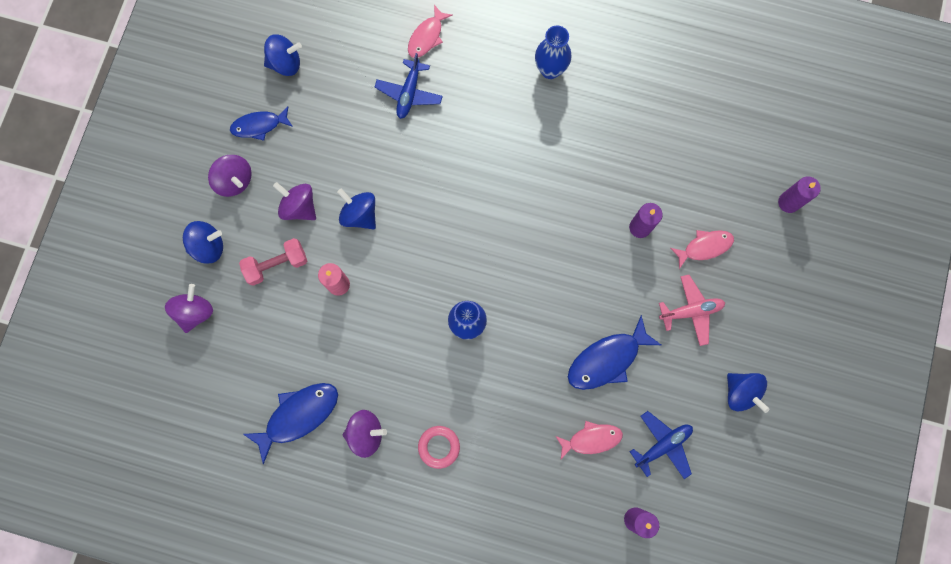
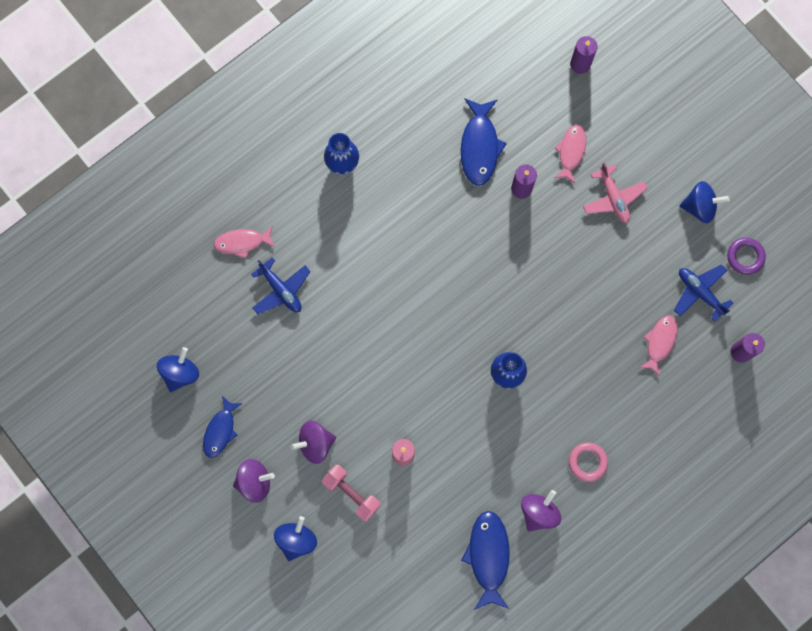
camera: 55 degrees left, 0 degrees up
purple spinning top [165,284,213,333] -> none
pink dumbbell [239,238,307,286] -> pink dumbbell turned 60 degrees counterclockwise [322,465,381,522]
blue spinning top [337,188,376,229] -> none
pink fish [408,5,453,58] -> pink fish turned 105 degrees clockwise [214,227,275,258]
blue fish [568,315,661,390] -> blue fish moved to [461,98,507,186]
blue plane [630,411,693,479] -> blue plane turned 45 degrees counterclockwise [674,264,733,322]
pink plane [659,275,725,346] -> pink plane turned 135 degrees clockwise [583,162,648,223]
none -> purple ring [727,237,766,275]

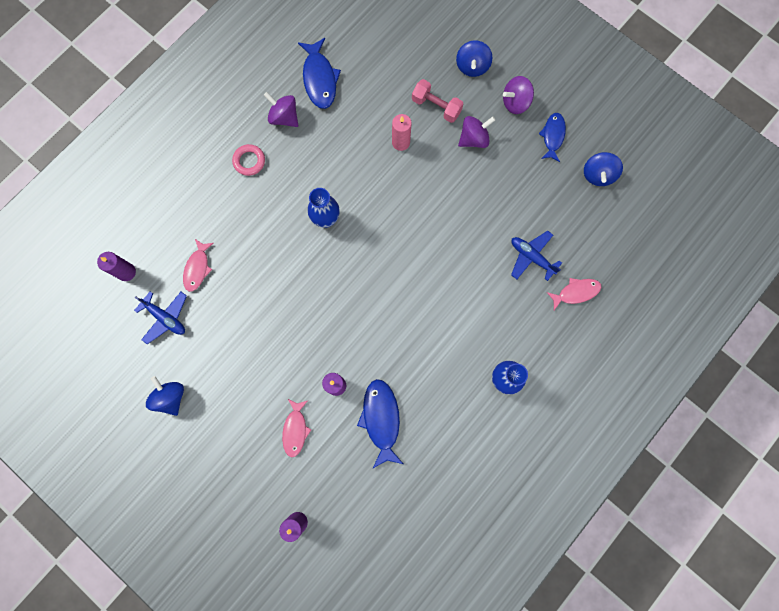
camera: 170 degrees right, 0 degrees up
purple spinning top [521,490,561,532] -> purple spinning top turned 105 degrees clockwise [264,92,298,127]
pink plane [583,162,648,223] -> none
blue spinning top [680,181,729,223] -> blue spinning top turned 75 degrees clockwise [146,376,184,416]
purple ring [727,237,766,275] -> none

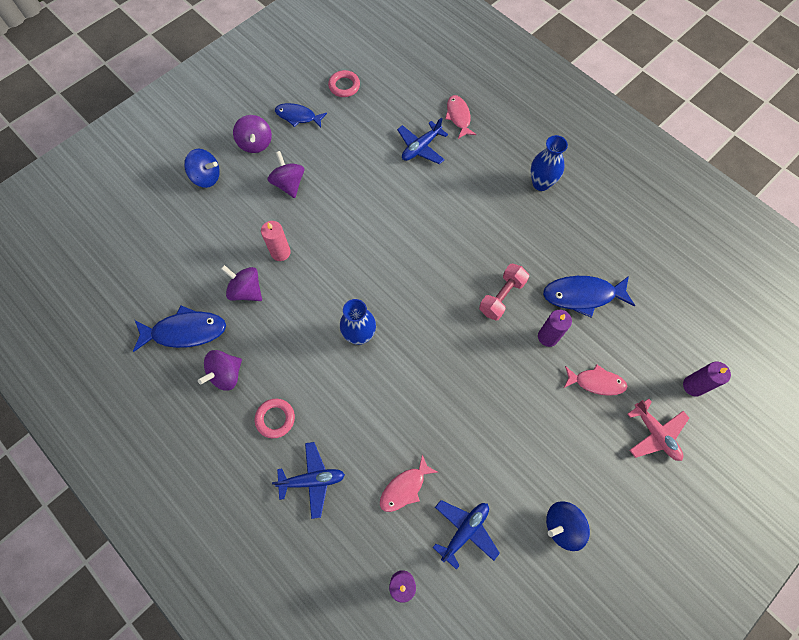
camera: 85 degrees left, 10 degrees down
pink fish [183,239,213,292] -> pink fish turned 120 degrees clockwise [380,455,438,512]
pink dumbbell [412,79,463,123] -> pink dumbbell moved to [479,263,529,321]
blue spinning top [584,152,623,186] -> pink ring [328,70,360,97]
none -> purple spinning top [221,265,262,301]
none -> blue plane [272,442,345,519]
none -> pink plane [628,399,689,461]

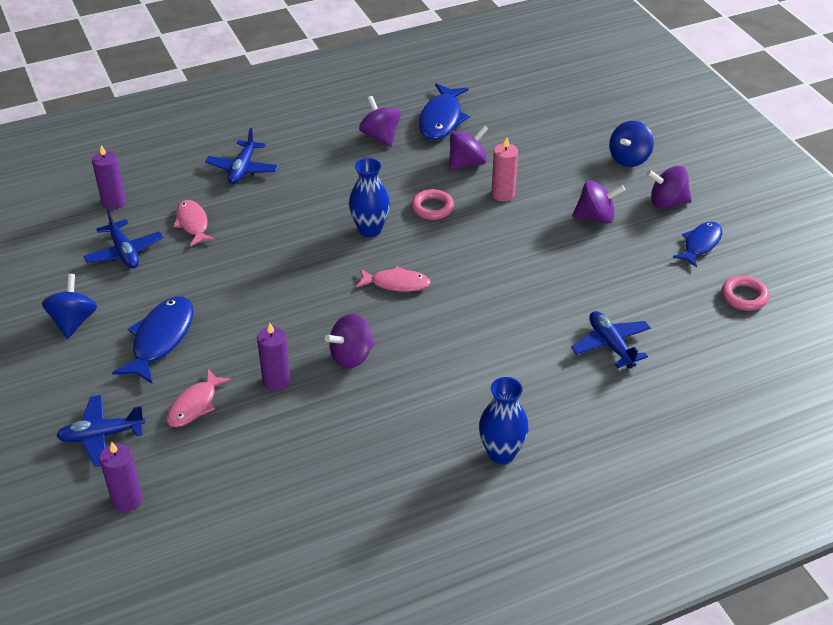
camera: 110 degrees right, 25 degrees down
pink ring [255,399,295,438] -> pink ring moved to [411,189,454,220]
pink fish [445,95,476,139] -> pink fish moved to [356,266,431,292]
pink dumbbell [479,263,529,321] -> purple spinning top [325,314,375,369]
blue fish [543,276,635,318] -> blue fish moved to [112,296,193,383]
pink plane [628,399,689,461] -> blue plane [56,395,145,467]

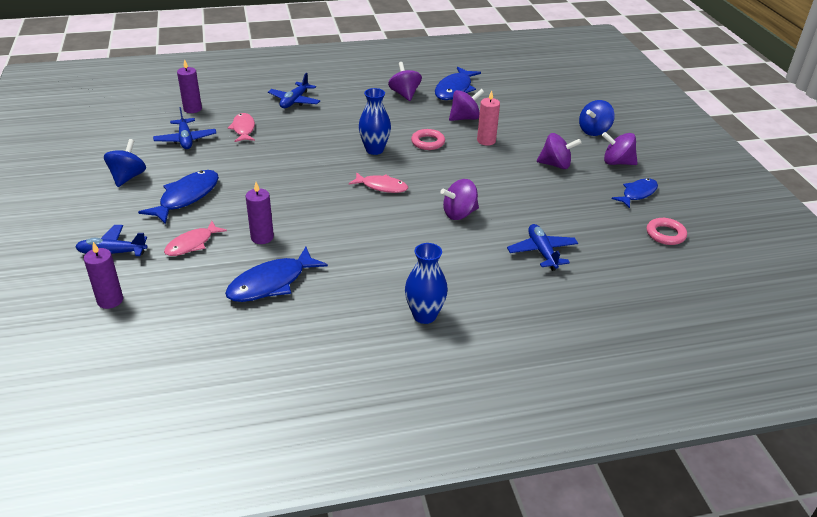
camera: 10 degrees right, 5 degrees down
purple spinning top [325,314,375,369] -> purple spinning top moved to [441,179,479,220]
none -> blue fish [225,247,328,302]

